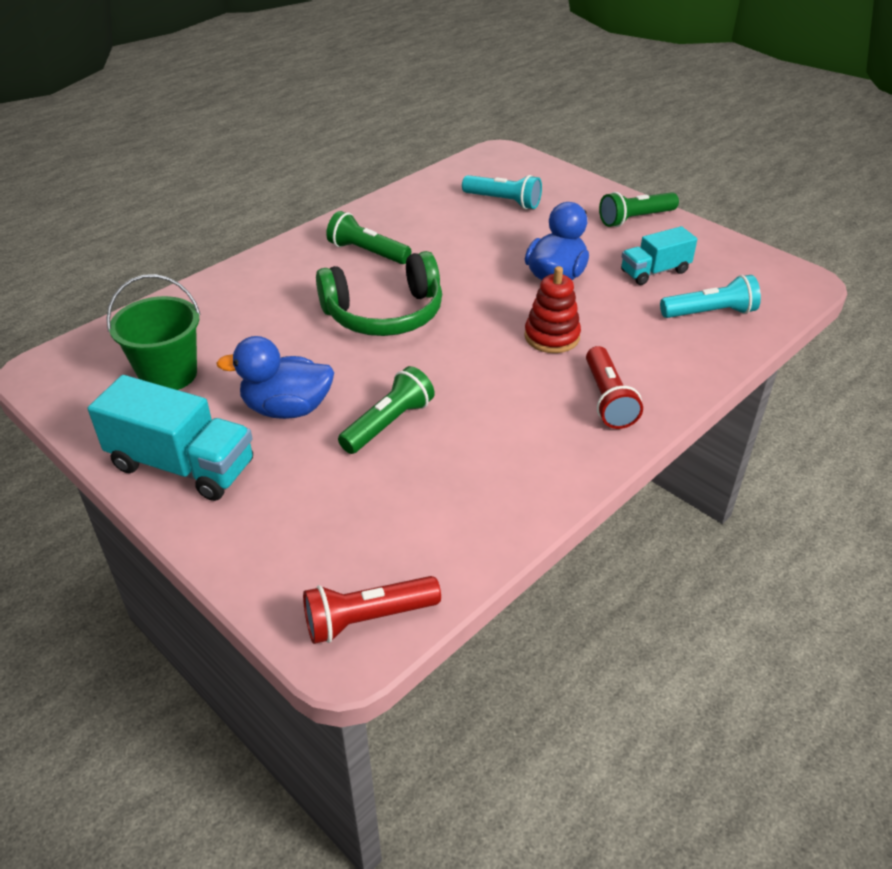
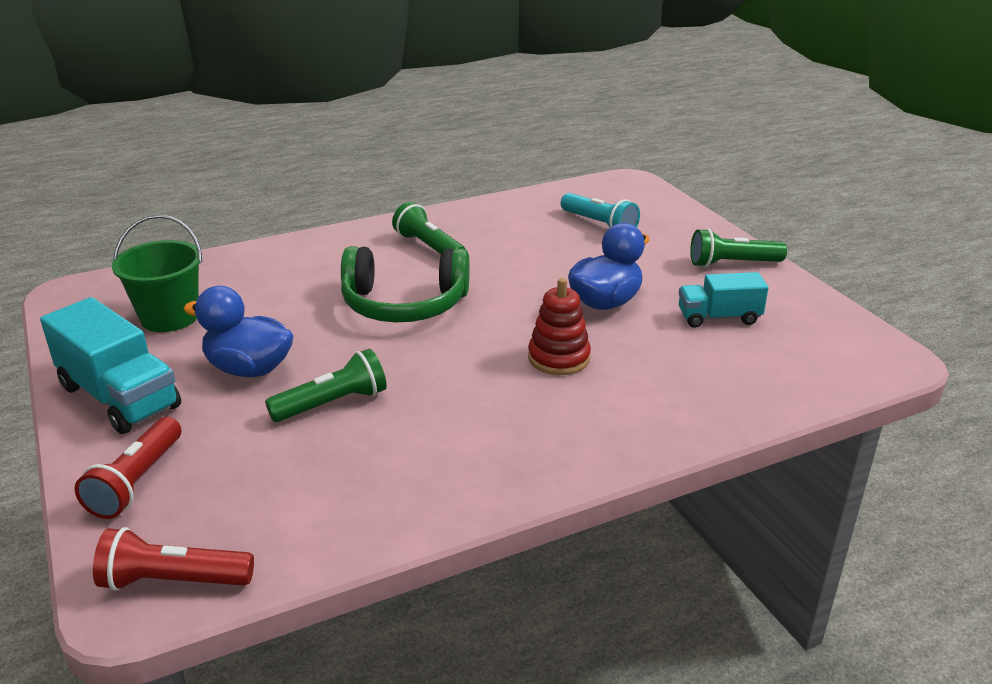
camera: 20 degrees right, 10 degrees down
red flashlight [586,346,643,429] -> red flashlight moved to [74,417,181,519]
turquoise flashlight [660,275,761,318] -> none

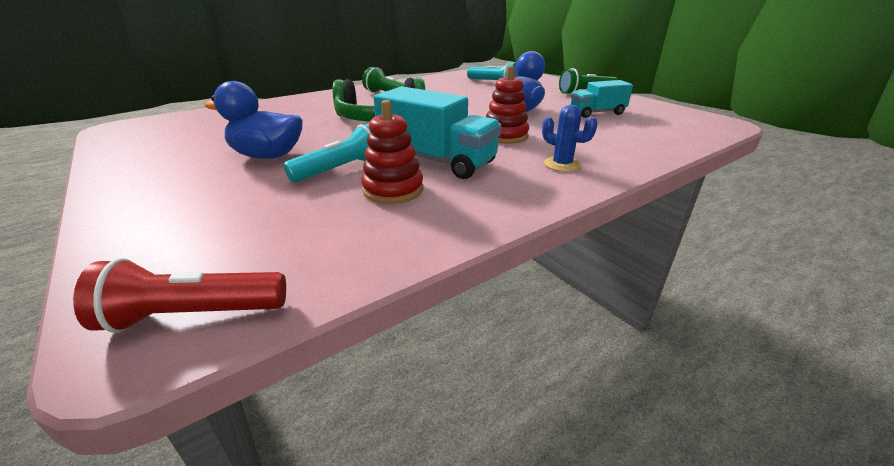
camera: 10 degrees left, 0 degrees up
turquoise truck [40,297,181,434] -> turquoise truck moved to [374,86,502,179]
red flashlight [74,417,181,519] -> none
green bucket [112,215,202,332] -> none
green flashlight [265,349,387,422] -> turquoise flashlight [283,123,370,183]
none -> red stacking toy [361,100,423,204]
none -> blue cactus [542,105,598,172]

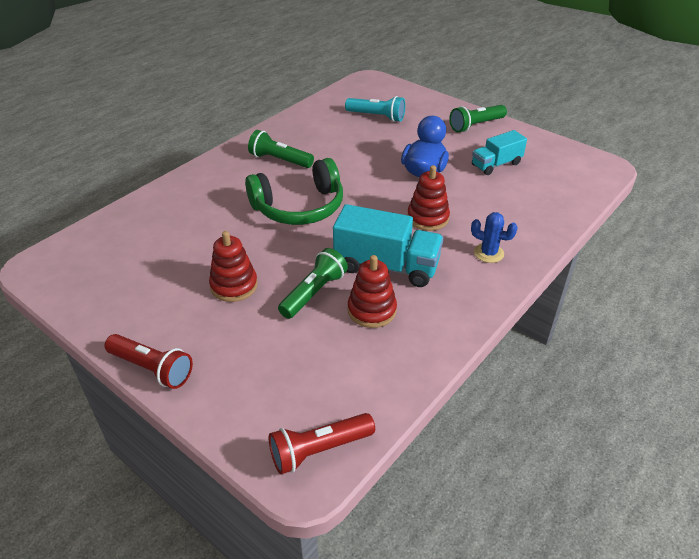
camera: 15 degrees left, 10 degrees up
blue duck [204,81,303,159] -> red stacking toy [209,231,258,302]
turquoise flashlight [283,123,370,183] -> green flashlight [278,248,348,319]
none -> red flashlight [104,334,193,389]

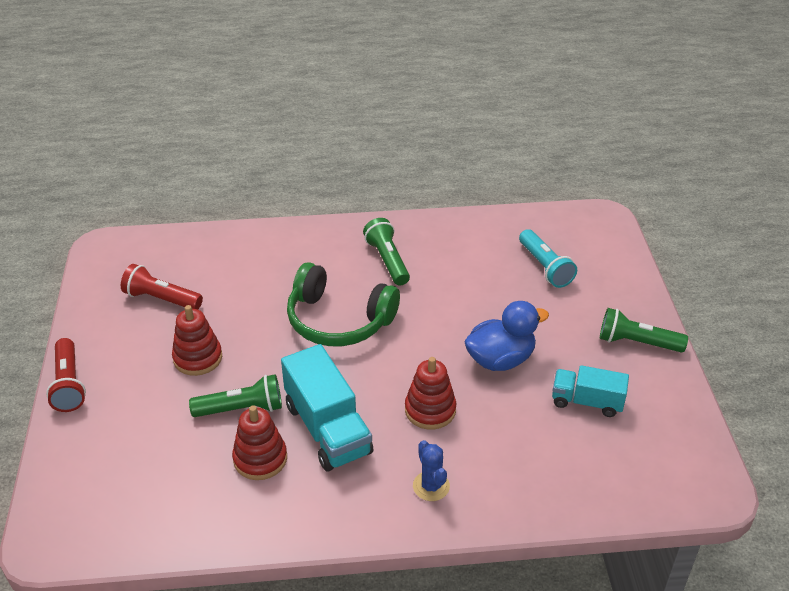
camera: 45 degrees right, 0 degrees up
red flashlight [269,413,375,475] -> red flashlight moved to [121,264,203,309]

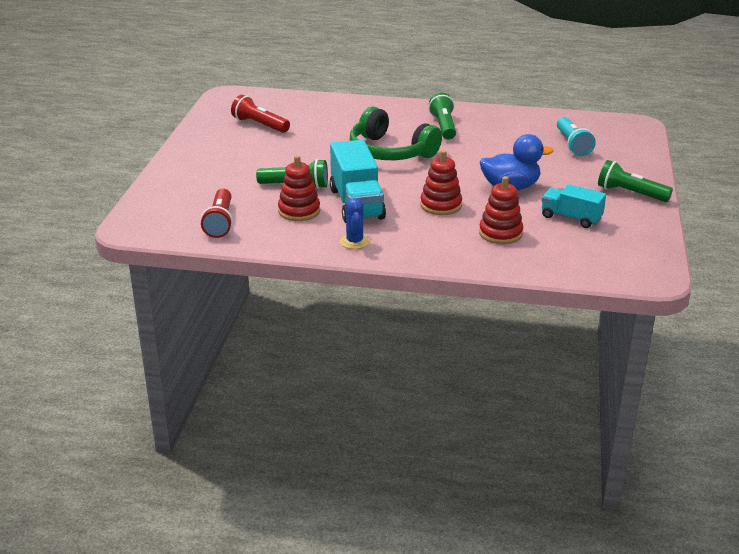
camera: 15 degrees right, 10 degrees down
red flashlight [46,338,86,412] -> red flashlight moved to [201,189,233,238]
red stacking toy [172,305,222,376] -> red stacking toy moved to [479,176,523,244]
blue cactus [413,440,450,501] -> blue cactus moved to [340,198,370,249]

